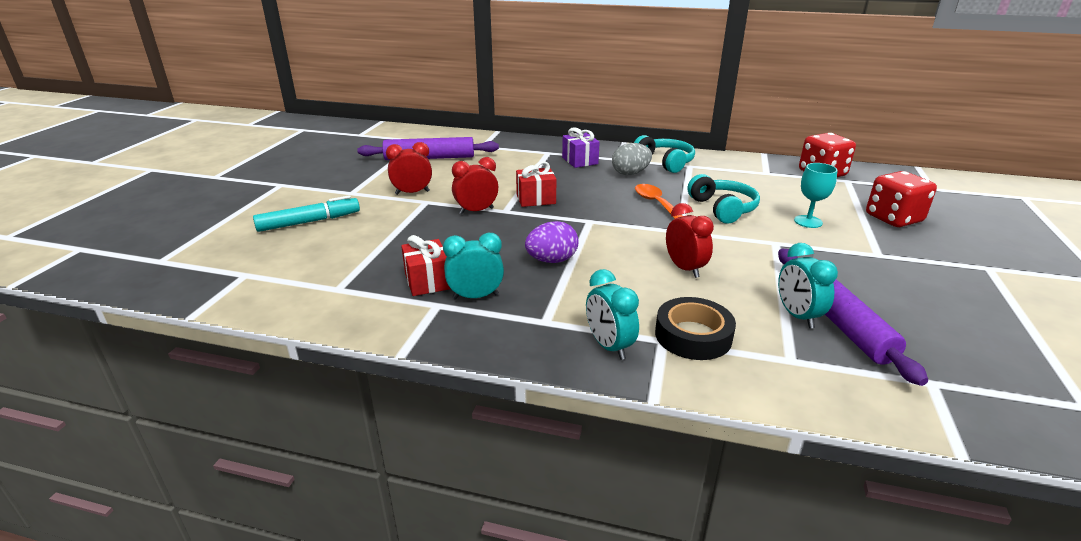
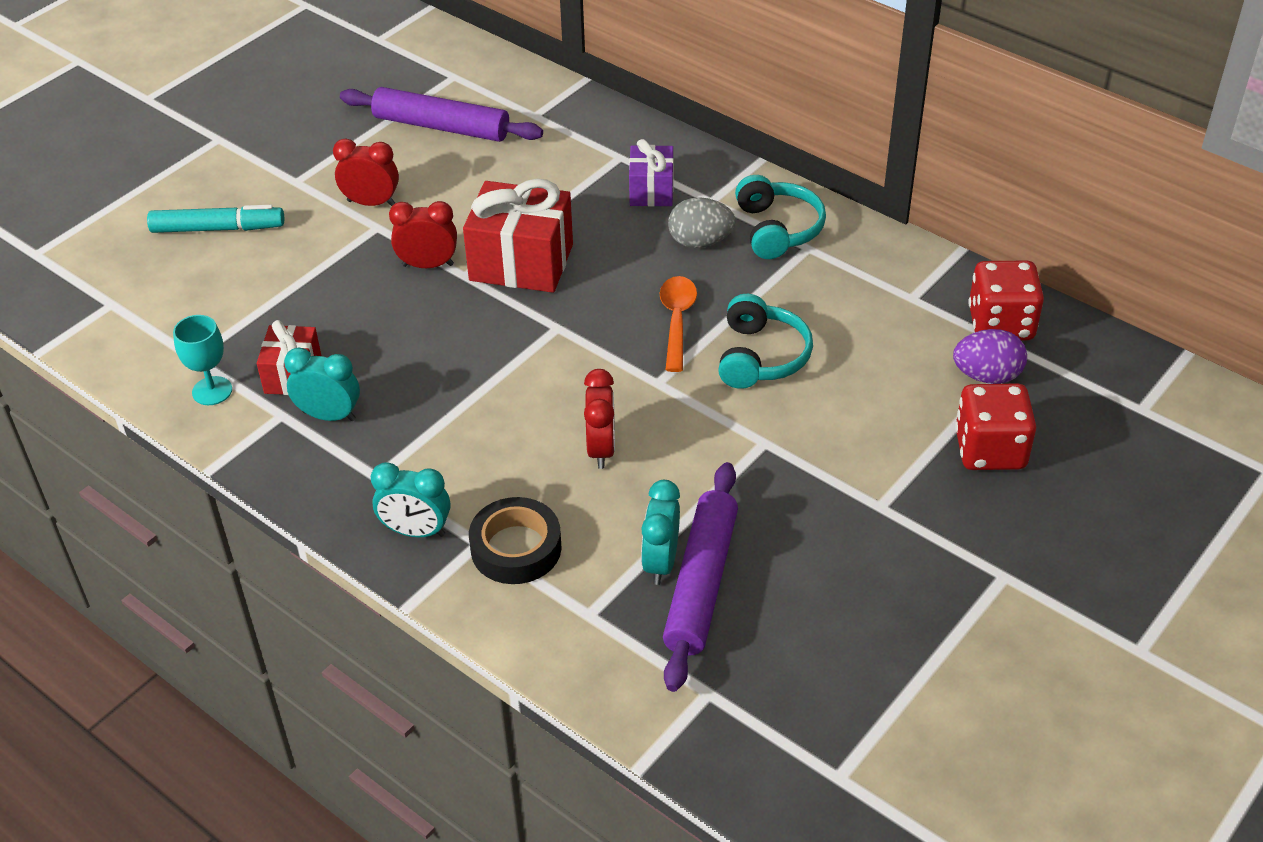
camera: 25 degrees right, 15 degrees up
red gift [516,161,556,207] -> red gift [463,179,573,293], size x1.71
purple egg [525,221,578,263] -> purple egg moved to [953,329,1027,384]
turquoise clock [586,269,639,360] -> turquoise clock turned 75 degrees counterclockwise [371,462,450,537]
turquoise goblet [794,163,838,228] -> turquoise goblet moved to [173,315,232,405]

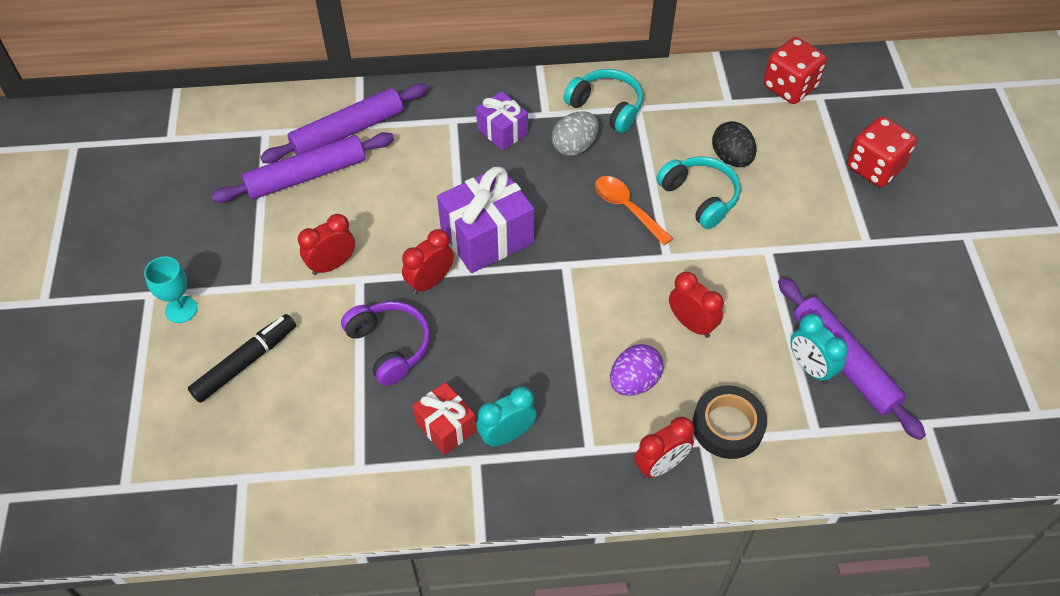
camera: 45 degrees left, 10 degrees up
turquoise marker [147,205,284,233] -> black marker [188,314,296,403]
turquoise goblet [173,315,232,405] -> turquoise goblet moved to [144,257,197,323]
turquoise clock [371,462,450,537] -> red clock [634,417,694,478]
red gift [463,179,573,293] -> purple gift [437,166,534,273]
purple egg [953,329,1027,384] -> purple egg moved to [610,344,664,396]
none -> purple rolling pin [260,83,428,163]
none -> purple headphones [341,301,431,386]
none -> black egg [712,121,756,167]

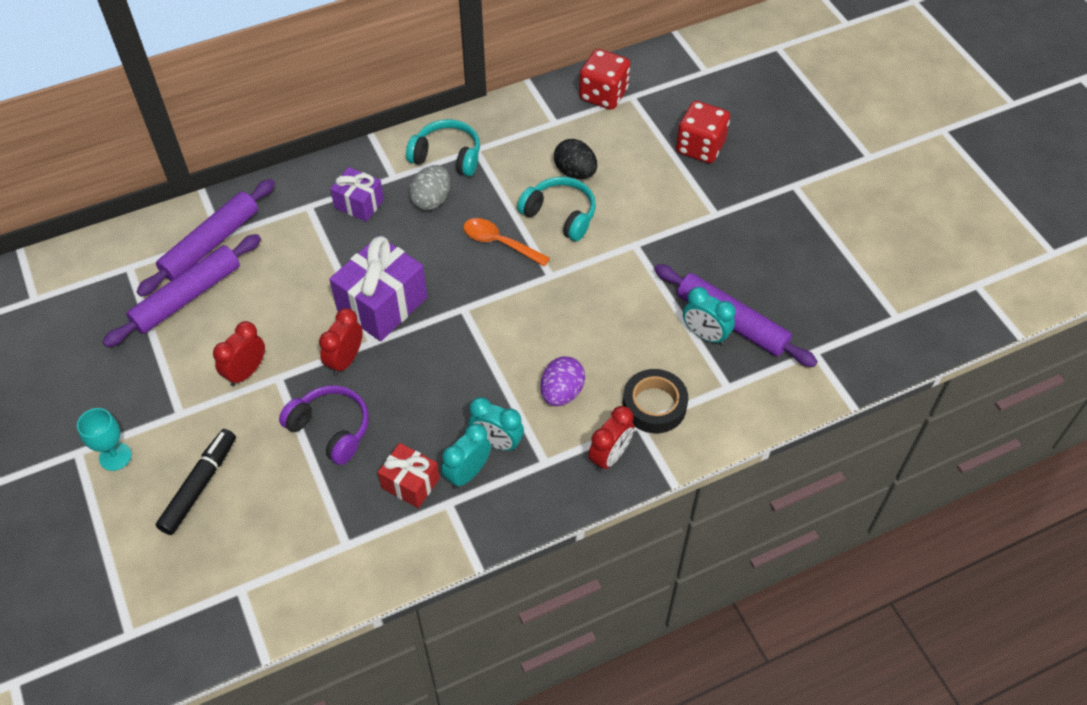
camera: 20 degrees left, 0 degrees up
red clock [669,272,724,338] -> none
none -> turquoise clock [468,397,524,451]

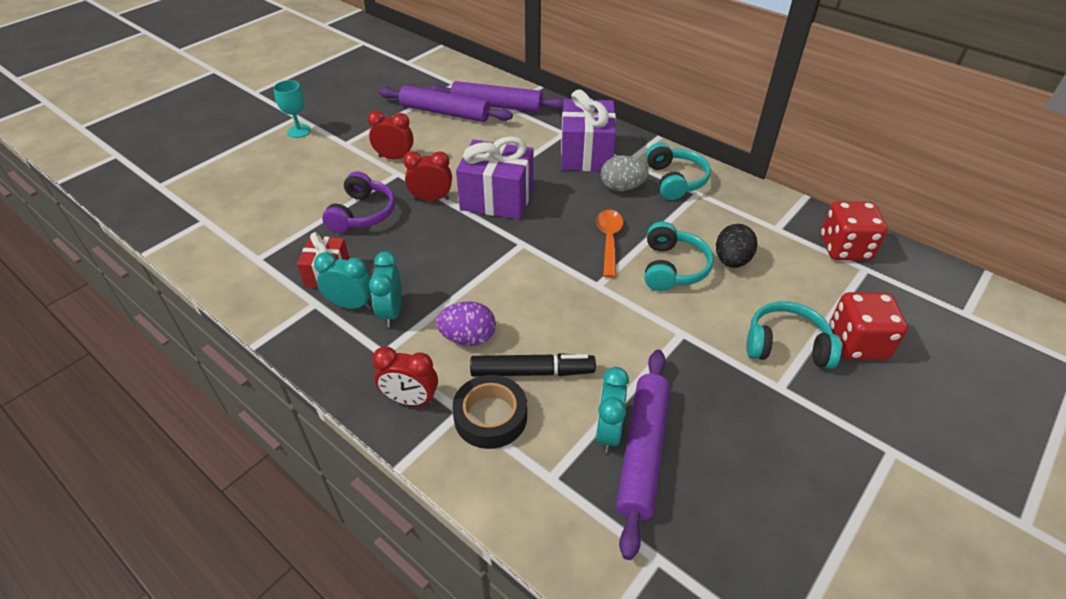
camera: 65 degrees right, 10 degrees down
black marker [156,429,236,535] -> black marker moved to [470,353,596,377]
purple gift [330,167,384,222] -> purple gift [561,89,616,171], size x1.71
none -> turquoise headphones [746,301,842,369]

